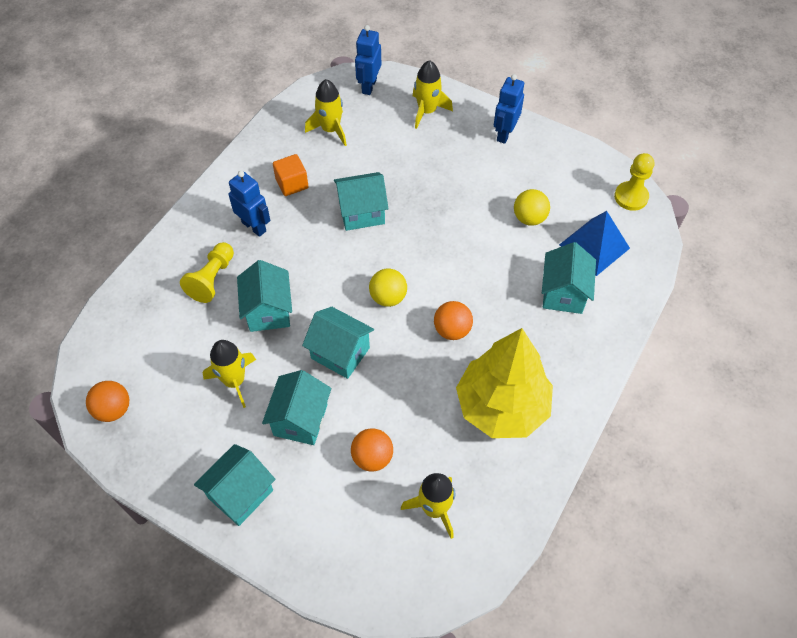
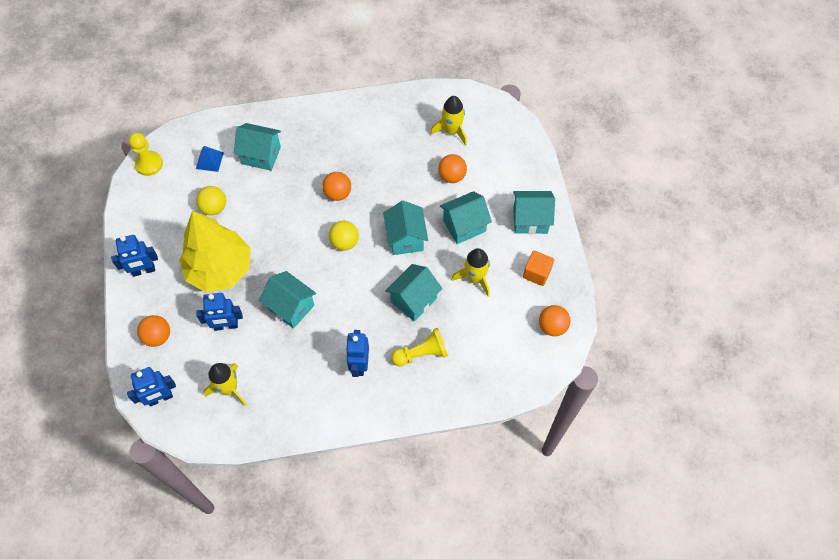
camera: 130 degrees left, 5 degrees up
orange cube [273,154,309,196] -> orange cube moved to [523,251,554,286]
yellow rocket [413,60,453,129] -> orange ball [137,315,170,347]
yellow tree [456,328,553,438] -> yellow tree moved to [179,211,251,293]
turquoise house [542,242,596,314] -> turquoise house turned 45 degrees clockwise [234,123,281,171]
blue pyramid [559,211,630,276] -> blue pyramid [196,146,224,172], size x0.59
none -> blue robot [196,293,243,331]

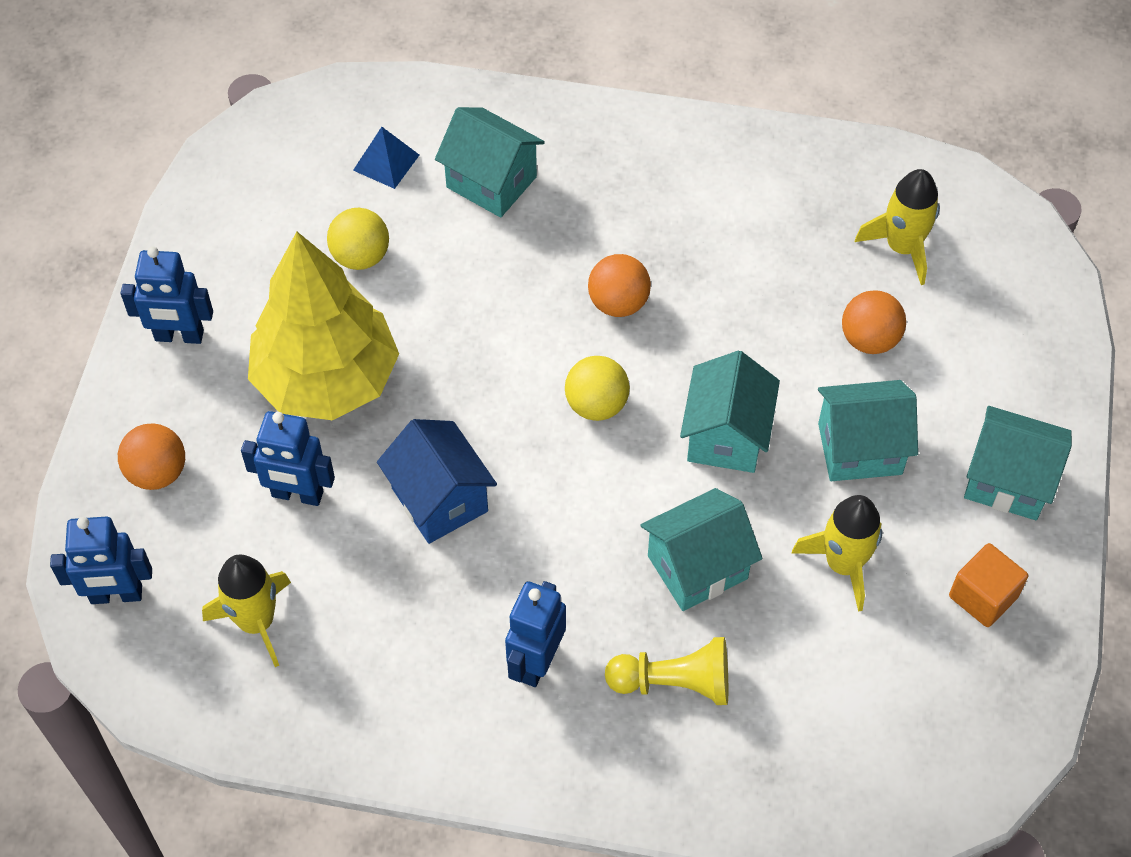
camera: 20 degrees right, 5 degrees down
yellow pawn [129,133,163,176] -> none
turquoise house [259,271,316,328] -> blue house [377,419,497,544]
orange ball [539,305,571,336] -> none

